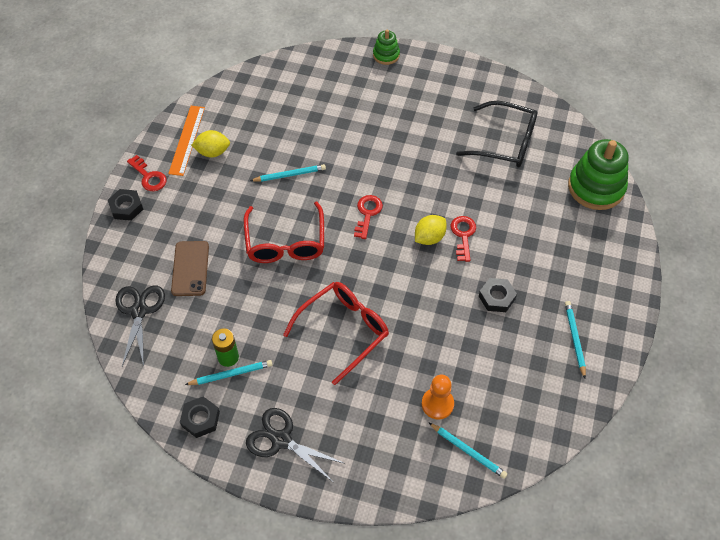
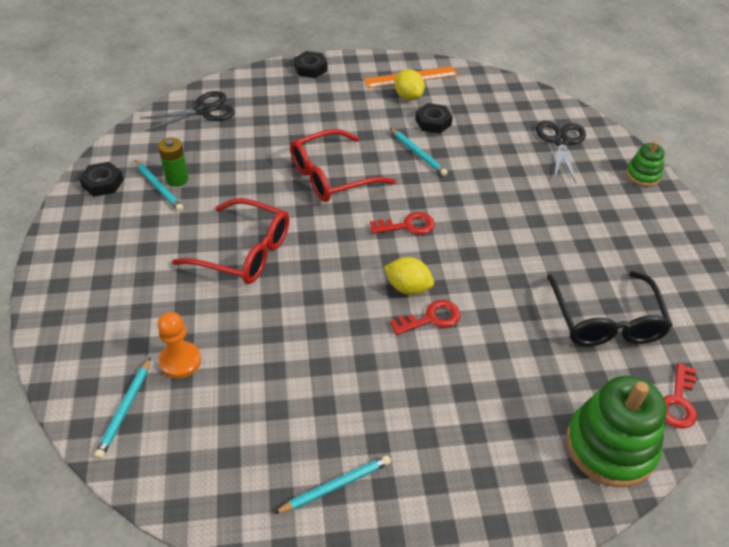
camera: 65 degrees right, 10 degrees down
red key [127,155,167,191] -> red key moved to [664,363,697,429]
brown phone [171,241,209,296] -> none
black scissors [246,408,344,482] -> black scissors moved to [536,121,586,183]
black nut [479,278,517,312] -> black nut moved to [415,103,453,133]

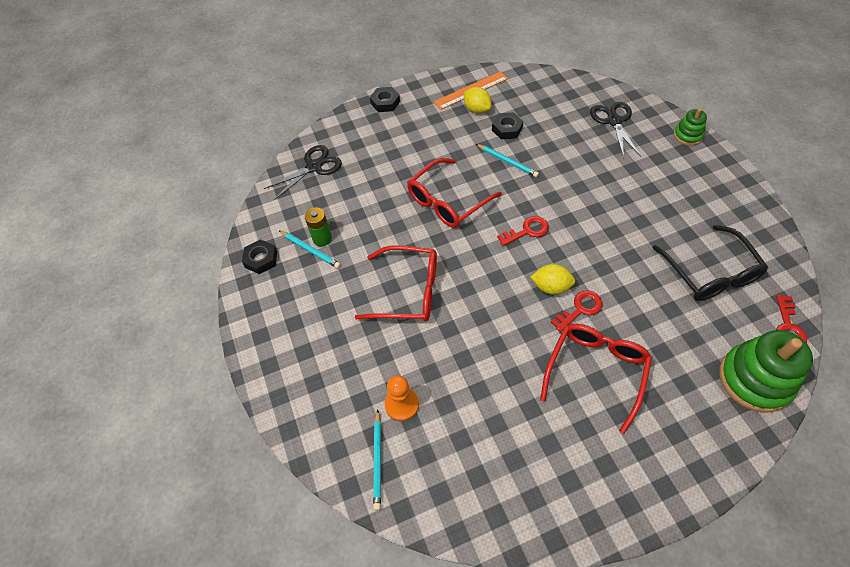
camera: 10 degrees left, 10 degrees up
turquoise pencil [274,455,391,514] -> none
none -> red glasses [540,324,652,434]

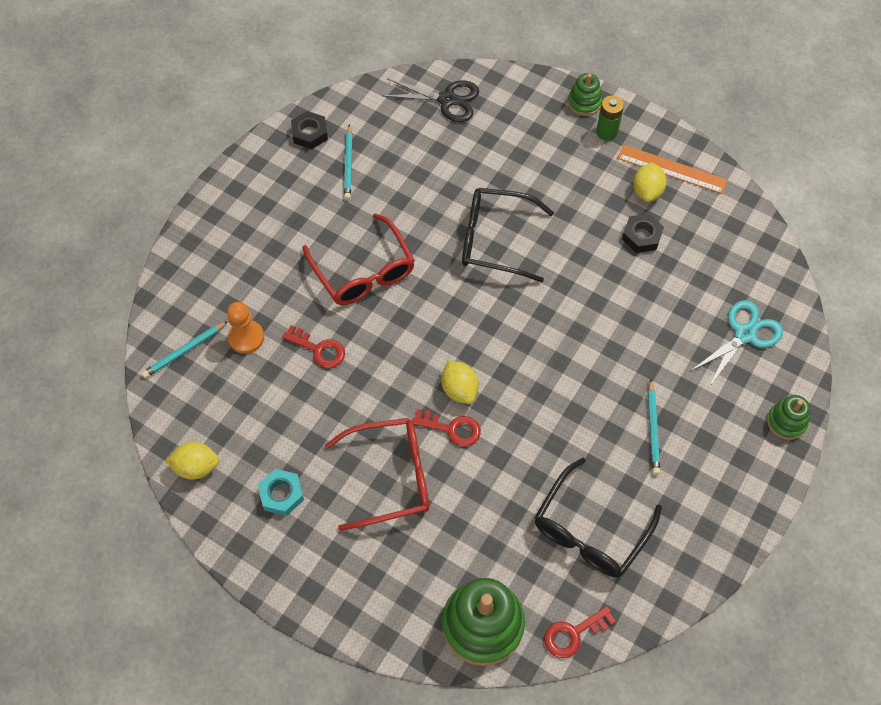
camera: 50 degrees right, 5 degrees up
green battery [305,207,332,247] -> green battery moved to [596,96,624,141]
black nut [370,87,400,112] -> green stacking toy [568,73,602,116]
red glasses [407,158,502,228] -> black glasses [462,188,554,282]
turquoise pencil [476,144,539,177] -> turquoise pencil moved to [648,379,660,475]
red key [497,216,549,246] -> red key moved to [282,325,345,368]
black scissors [590,102,641,158] -> turquoise scissors [691,300,783,387]
none -> yellow lemon [165,442,219,480]
none -> turquoise nut [258,469,304,516]

